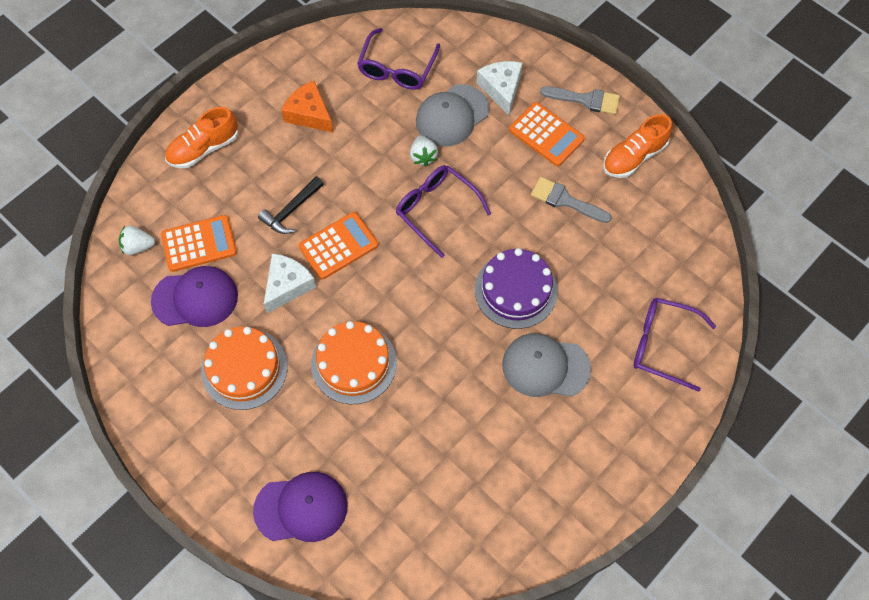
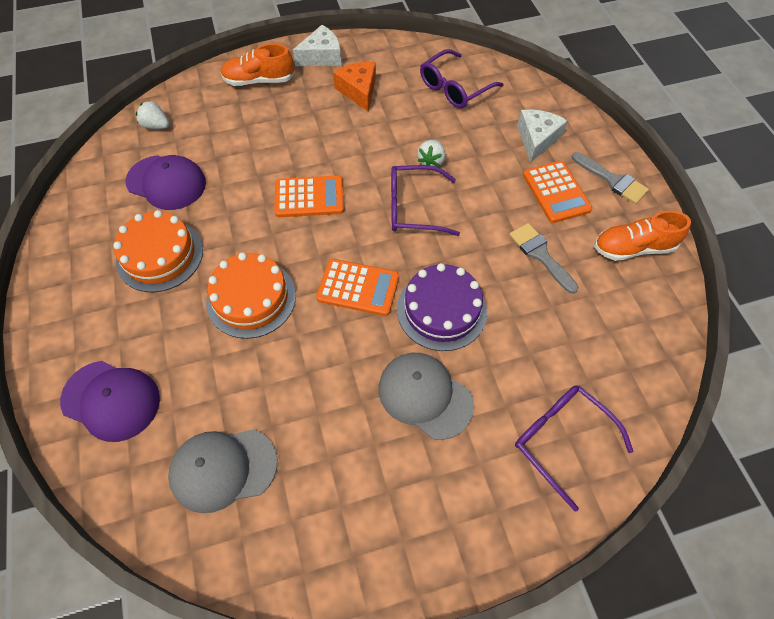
camera: 30 degrees right, 5 degrees down
orange calculator [161,215,237,272] -> orange calculator moved to [316,259,399,316]
black hammer [258,176,324,234] -> none
white cheese [264,253,316,313] -> white cheese moved to [293,25,342,66]
purple glasses [396,165,491,258] -> purple glasses turned 75 degrees counterclockwise [391,165,460,236]
grey cap [416,84,489,147] -> grey cap moved to [168,429,277,513]

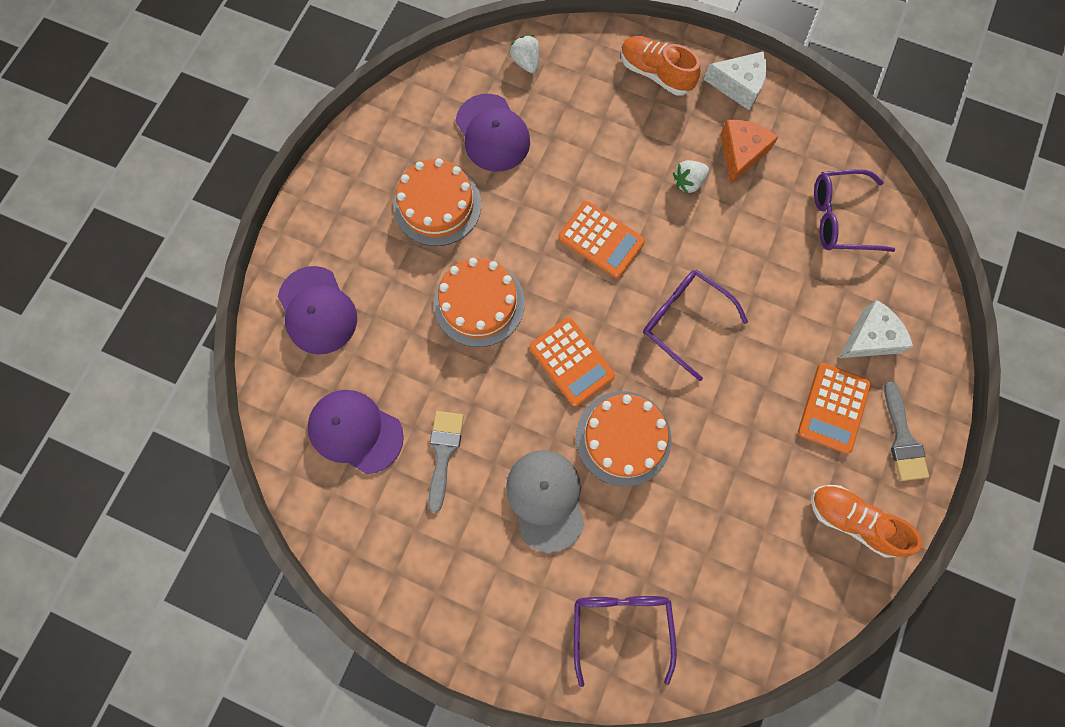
camera: 40 degrees right, 15 degrees up
grey cap [168,429,277,513] -> purple cap [307,390,404,474]
purple cake [397,263,487,351] -> orange cake [576,391,672,487]
white strawberry [417,140,445,167] -> white strawberry moved to [673,160,709,194]
grey brush [509,223,578,294] -> grey brush moved to [428,411,464,513]

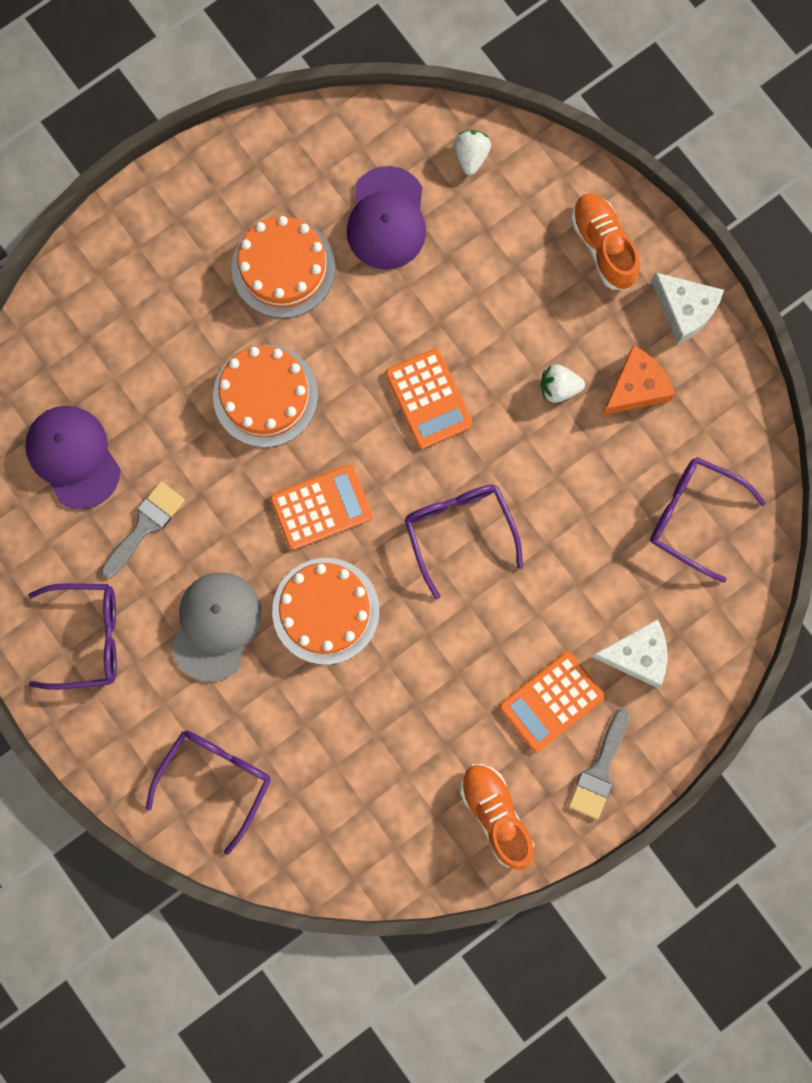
camera: 30 degrees right, 5 degrees up
purple cap [278,266,357,354] -> none
orange calculator [529,317,615,406] -> orange calculator turned 105 degrees counterclockwise [270,465,372,550]
none -> purple glasses [28,583,117,690]

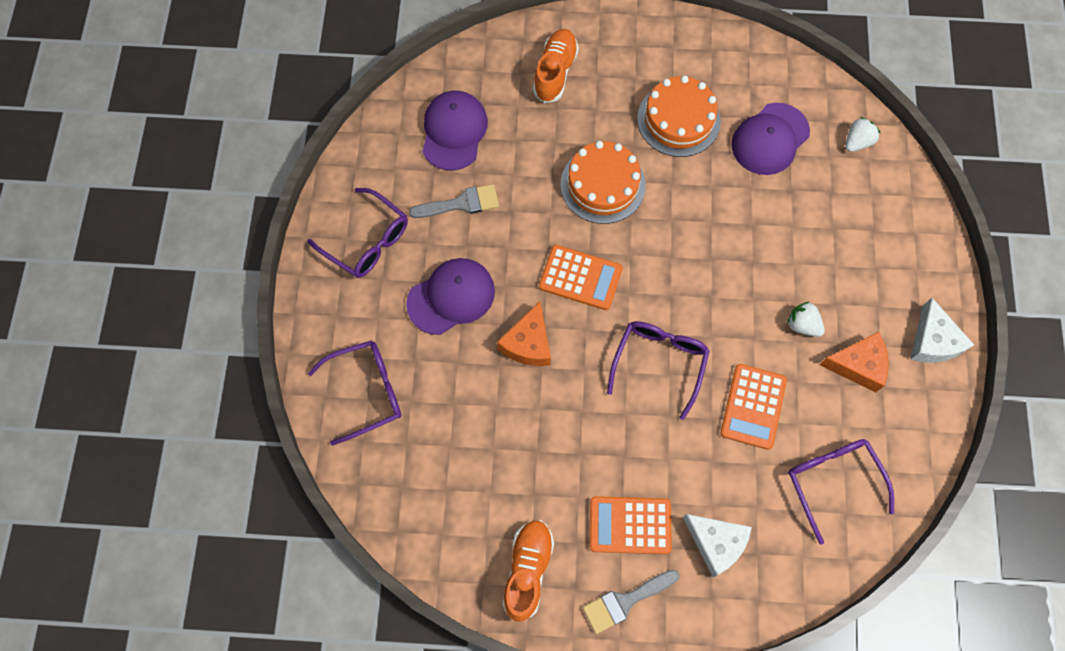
camera: 40 degrees right, 10 degrees down
grey cap [171,572,262,682] -> purple cap [406,258,495,335]
orange cake [272,558,379,665] -> orange cheese [497,301,551,366]
orange calculator [385,349,473,449] -> orange calculator moved to [721,364,787,450]
orange shoe [571,193,640,290] -> orange shoe moved to [533,29,579,103]

